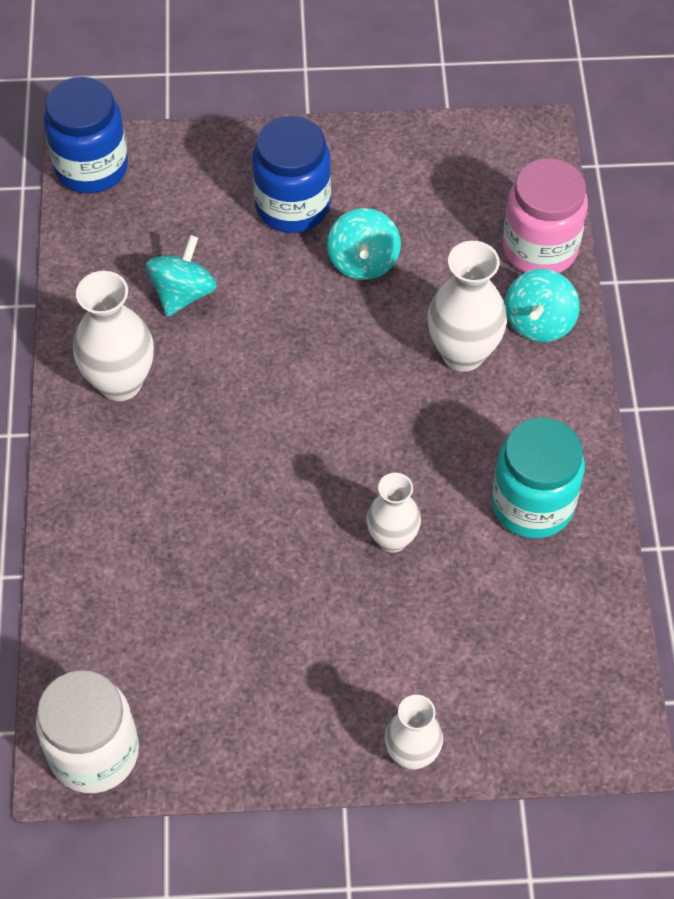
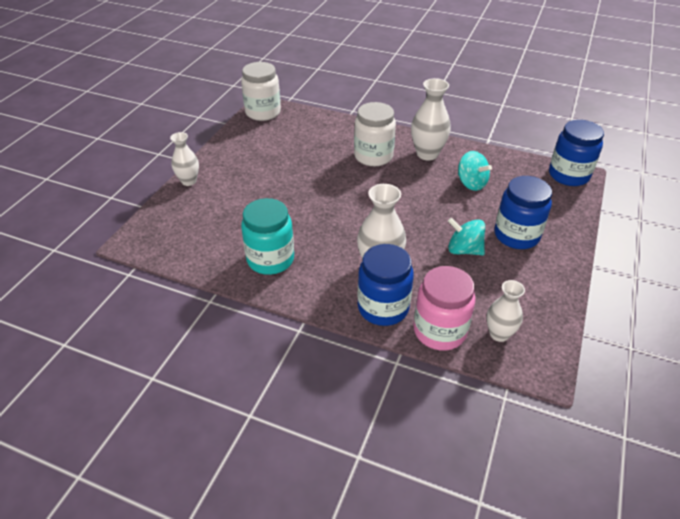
camera: 115 degrees right, 15 degrees down
white vase [366,473,421,553] -> white vase moved to [487,280,525,342]
turquoise spinning top [505,269,580,342] -> blue jar [357,244,414,326]
none -> white jar [354,102,396,166]

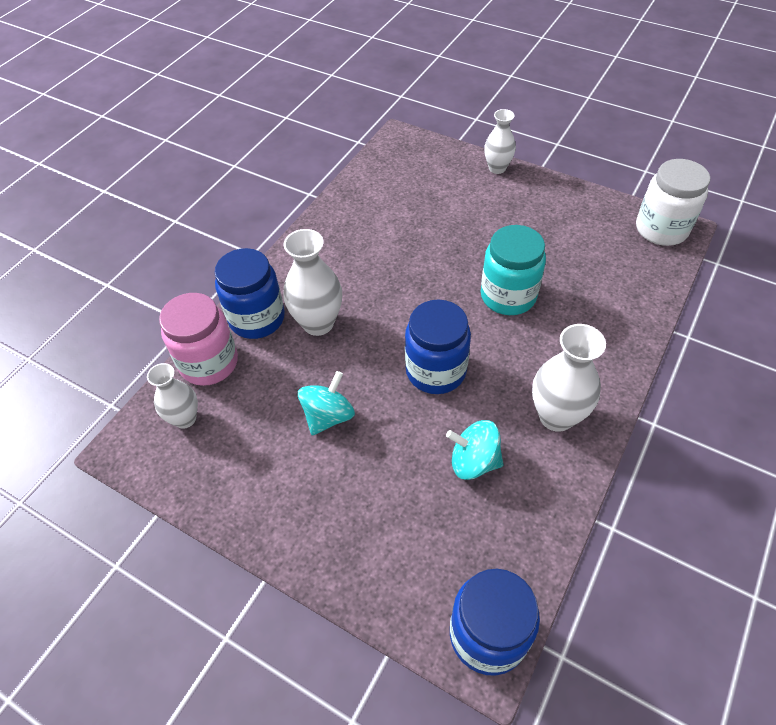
camera: 100 degrees right, 10 degrees up
turquoise jar [241,198,294,275] -> turquoise jar moved to [481,225,546,315]
white jar [354,102,396,166] -> none
turquoise spinning top [458,151,492,191] -> turquoise spinning top turned 45 degrees clockwise [446,420,503,480]
blue jar [495,176,552,249] -> blue jar moved to [405,300,471,394]

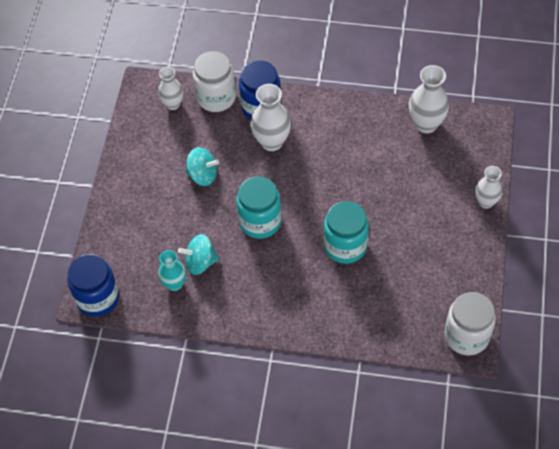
camera: 70 degrees right, 5 degrees up
pink jar [159,293,238,386] -> white jar [193,51,236,112]
blue jar [405,300,471,394] -> turquoise jar [236,176,282,239]
turquoise spinning top [446,420,503,480] -> turquoise spinning top turned 90 degrees counterclockwise [178,234,219,275]
white vase [532,324,606,432] -> white vase moved to [409,65,449,133]
none -> turquoise vase [158,250,186,291]

